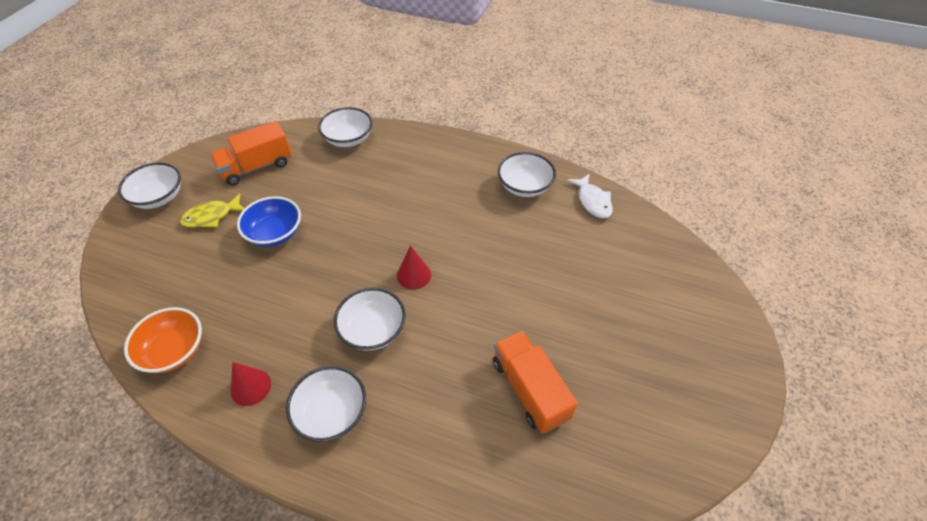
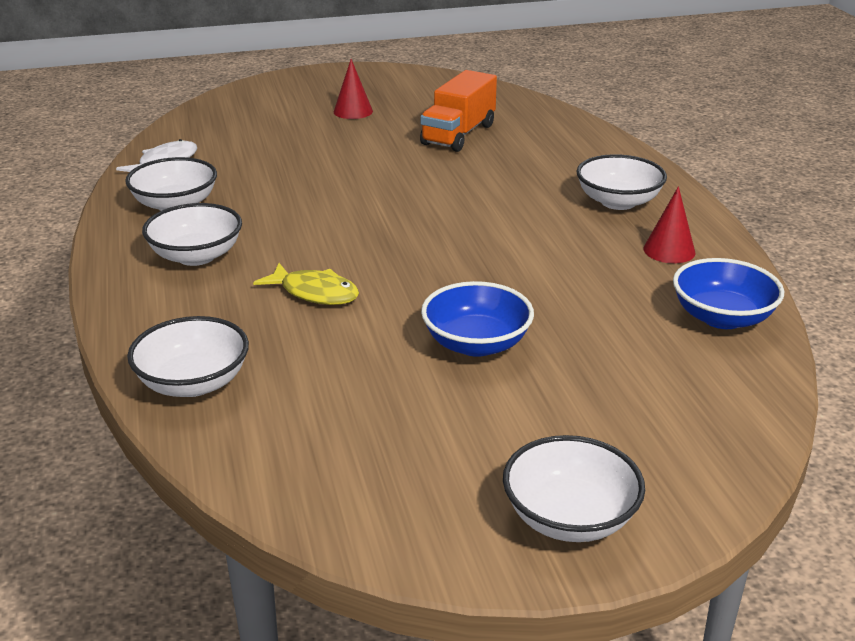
camera: 125 degrees left, 20 degrees down
orange bowl [124,307,202,373] -> blue bowl [673,258,784,329]
yellow fish [180,194,244,228] -> yellow fish moved to [253,263,359,305]
orange truck [210,121,292,185] -> none
white bowl [334,288,406,351] -> white bowl moved to [142,203,242,266]
red cone [397,245,431,290] -> red cone moved to [334,59,373,119]

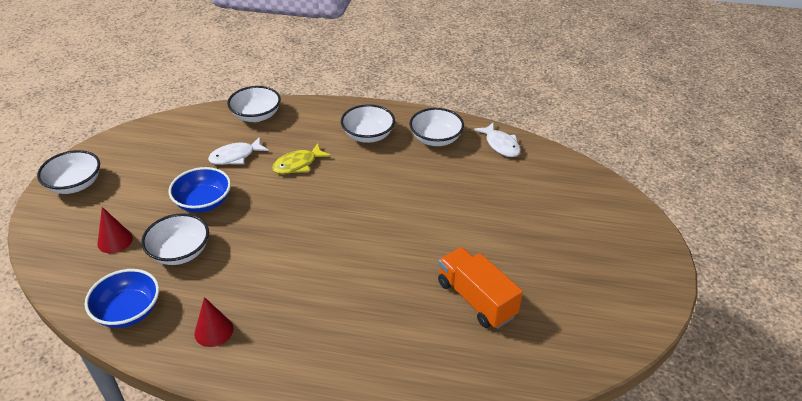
camera: 115 degrees right, 10 degrees up
red cone [334,59,373,119] -> red cone moved to [97,207,133,253]
white bowl [576,154,667,210] -> white bowl moved to [141,213,209,265]
none -> white fish [208,137,269,165]

